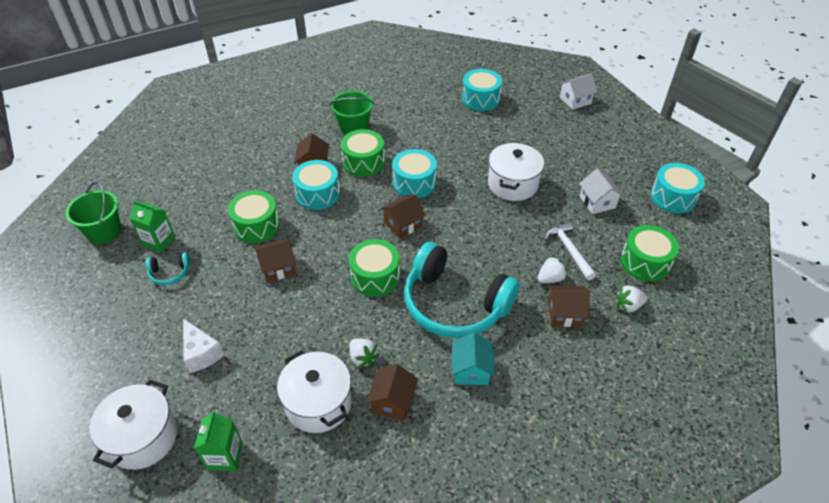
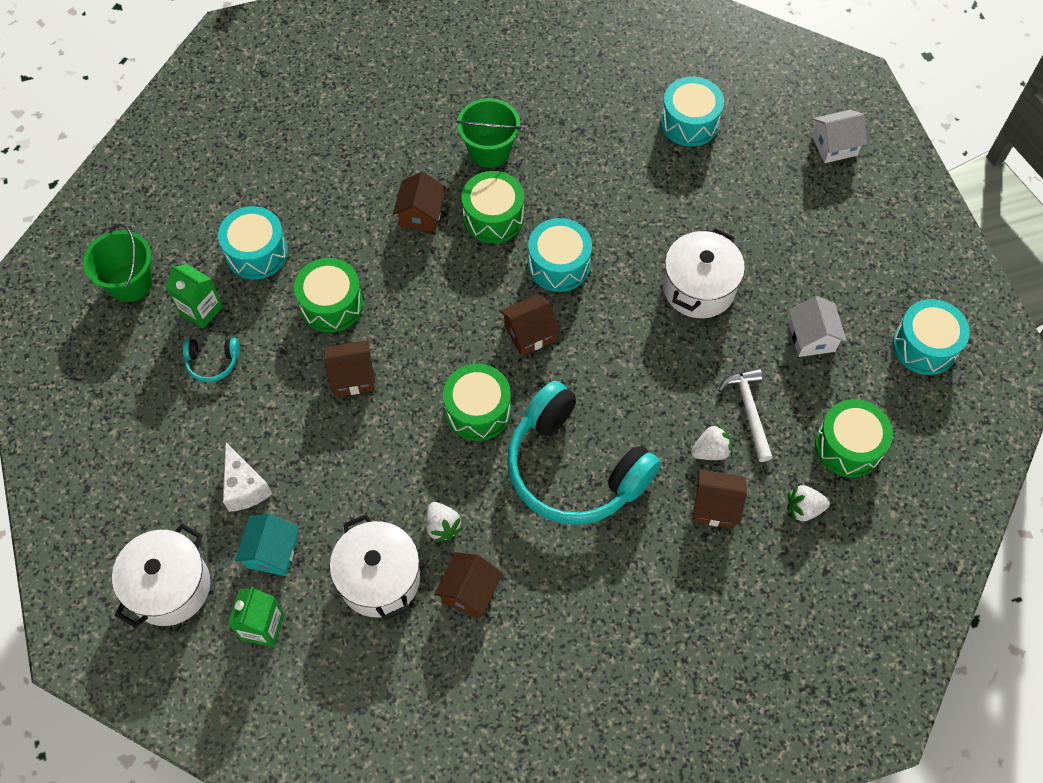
camera: 10 degrees right, 15 degrees up
turquoise drum [292,160,340,210] -> turquoise drum moved to [218,206,288,280]
turquoise house [452,332,495,385] -> turquoise house moved to [235,513,299,576]

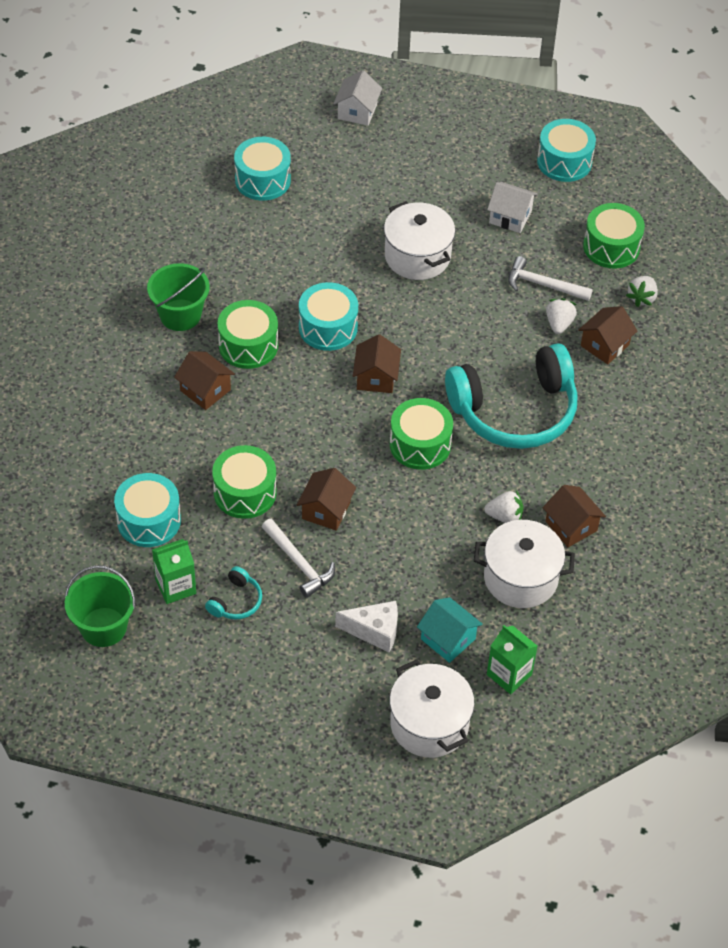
camera: 60 degrees left, 10 degrees down
none -> white hammer [262,519,335,598]

